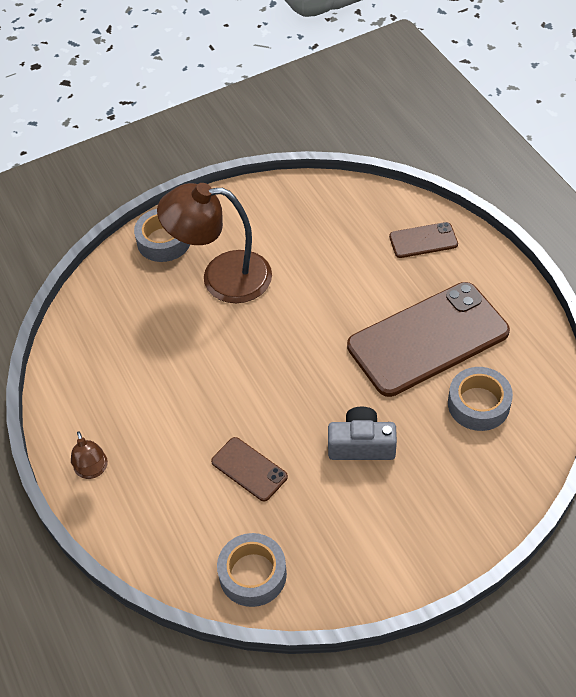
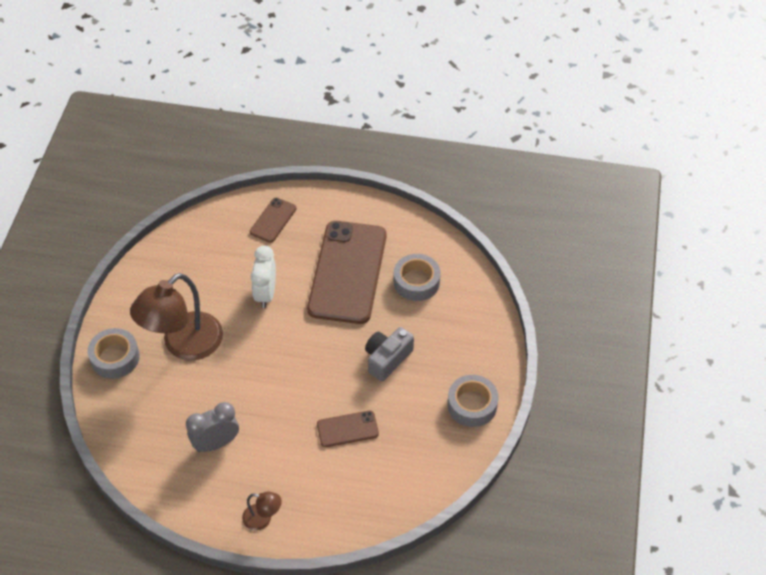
camera: 55 degrees left, 0 degrees up
grey tape [217,533,287,607] -> grey tape moved to [447,375,499,427]
none -> grey clock [186,402,239,452]
none -> white clock [251,245,276,308]

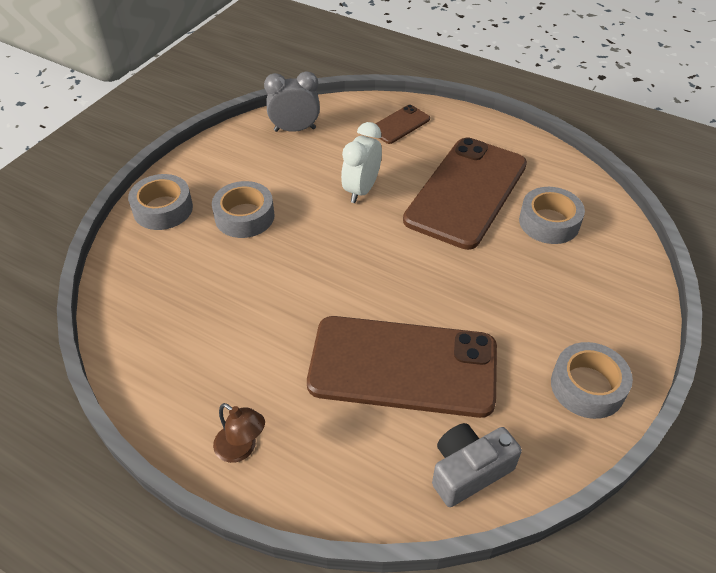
camera: 20 degrees right, 5 degrees down
brown lamp [130,273,223,361] -> grey tape [212,181,274,238]
grey clock [186,402,239,452] -> grey clock moved to [264,71,320,132]
brown phone [317,411,379,447] -> brown phone [307,316,497,418], size x2.21
grey camera [365,327,414,381] -> grey camera moved to [432,423,522,507]

